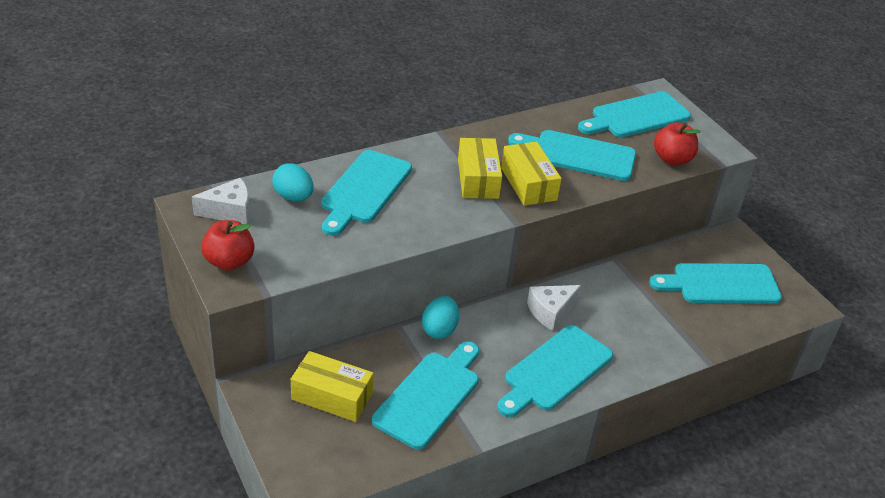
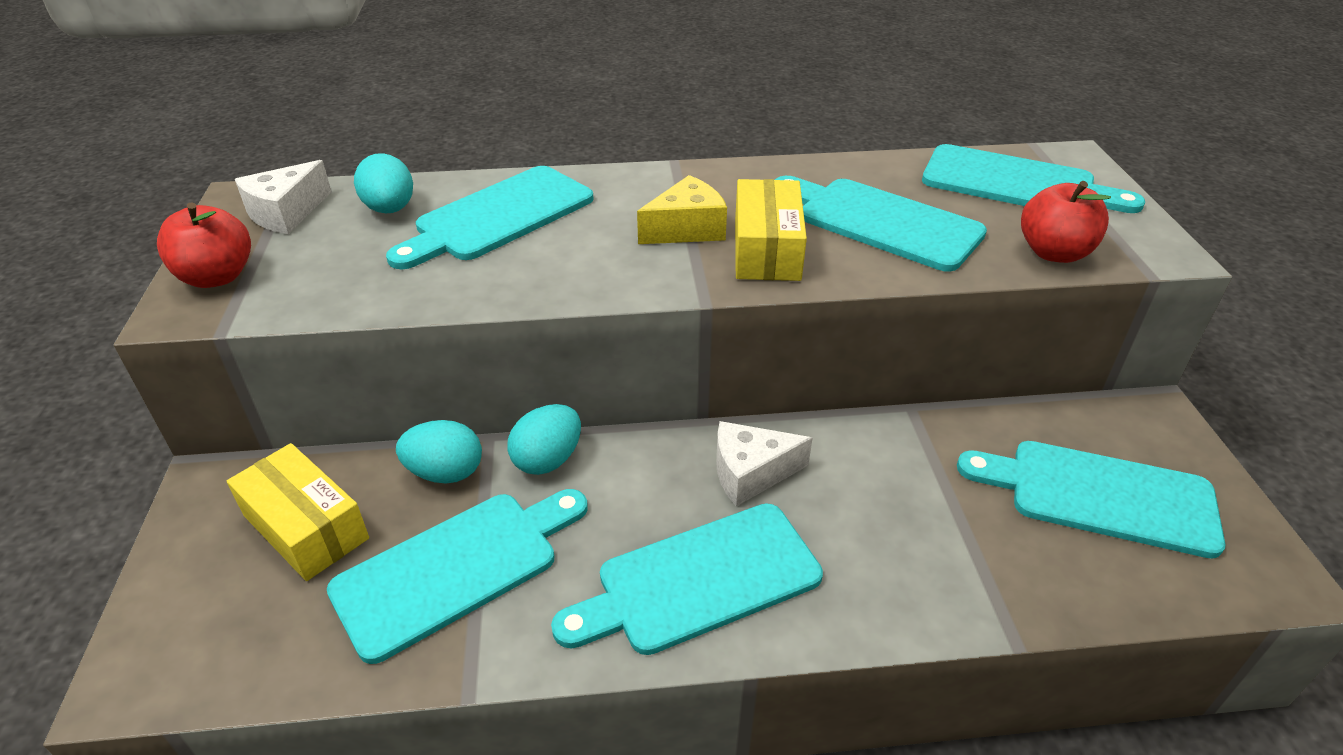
camera: 25 degrees right, 0 degrees up
white cheese [192,178,250,224] -> white cheese turned 120 degrees clockwise [235,160,332,234]
yellow box [458,138,502,199] -> yellow cheese [637,175,727,244]
turquoise cutting board [578,91,691,137] -> turquoise cutting board turned 150 degrees counterclockwise [922,144,1145,213]
none -> turquoise egg [396,420,482,484]

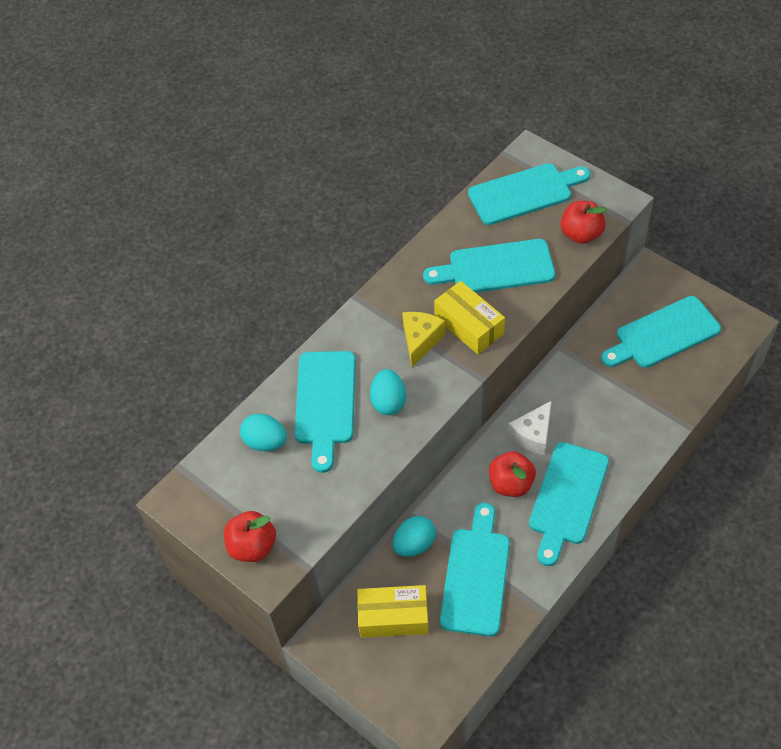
camera: 40 degrees left, 15 degrees up
white cheese [235,160,332,234] -> none
turquoise egg [507,404,581,475] -> turquoise egg moved to [370,369,406,415]
none -> red apple [489,451,536,497]

